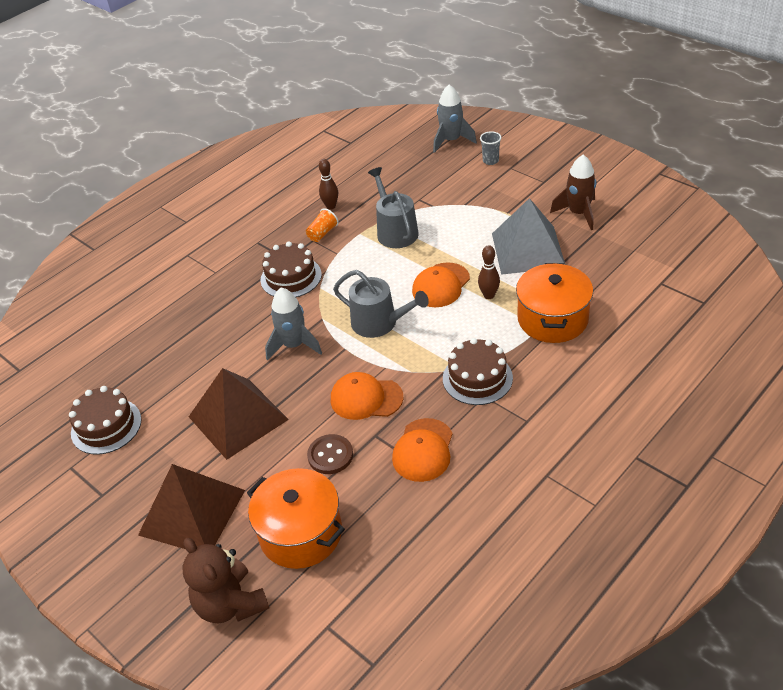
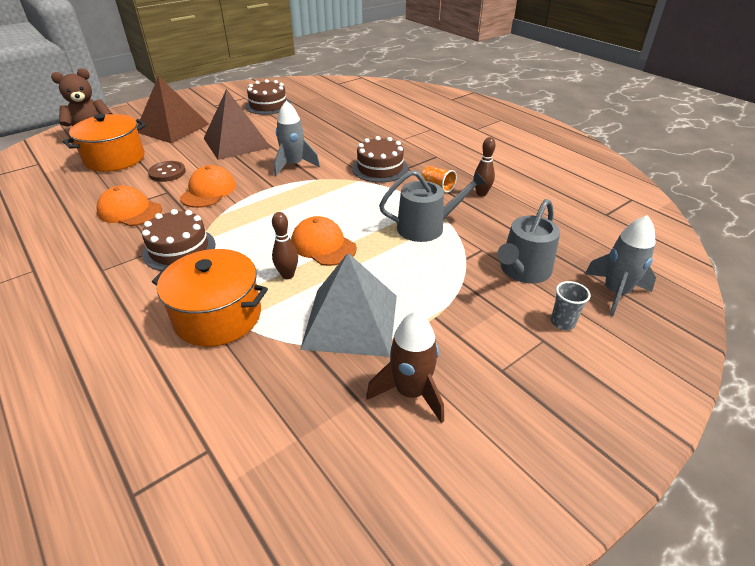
camera: 95 degrees right, 5 degrees down
grey watering can [333,270,429,338] -> grey watering can moved to [497,199,560,284]

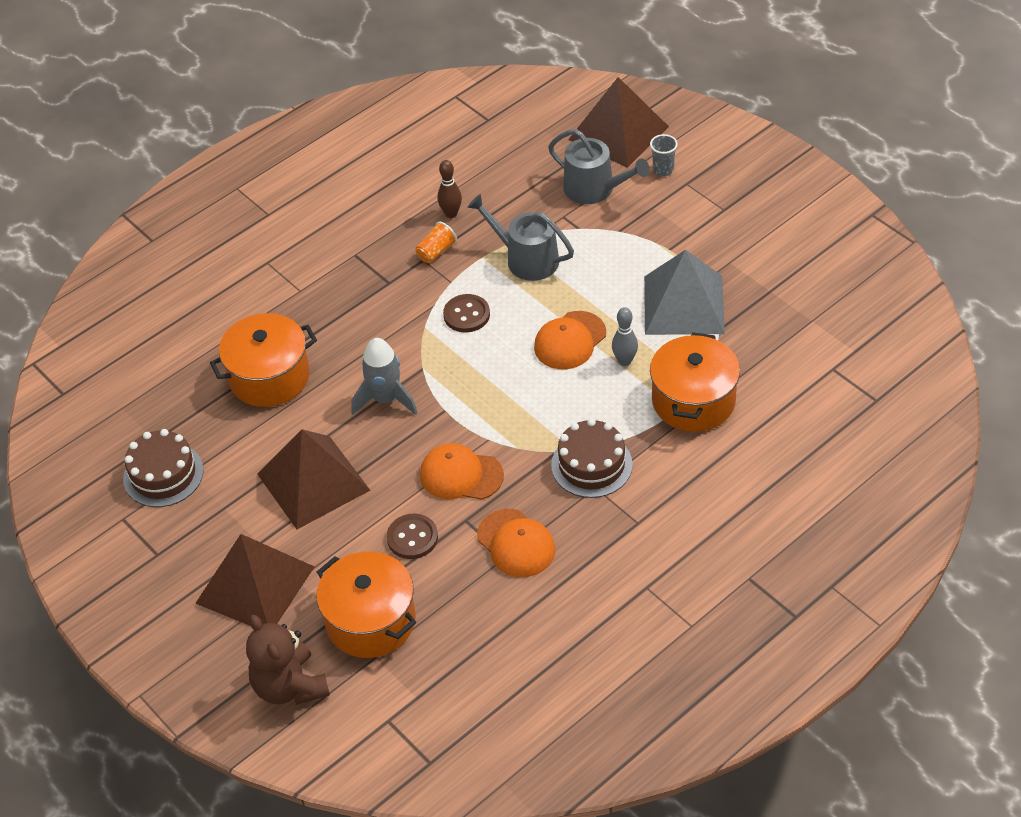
camera: 90 degrees left, 10 degrees up
orange cap [96,186,162,226] -> orange cap turned 60 degrees counterclockwise [477,509,555,577]
brown bowling pin [272,212,298,279] -> grey bowling pin [612,307,638,366]
brown cake [352,136,408,183] -> none
brown rocket [366,311,444,423] -> none
grey watering can [379,170,486,242] -> grey watering can turned 45 degrees counterclockwise [467,194,574,281]
grey rocket [585,215,656,317] -> brown pyramid [568,77,669,168]
none -> orange pot [210,313,317,407]
none -> brown button [443,294,490,333]

